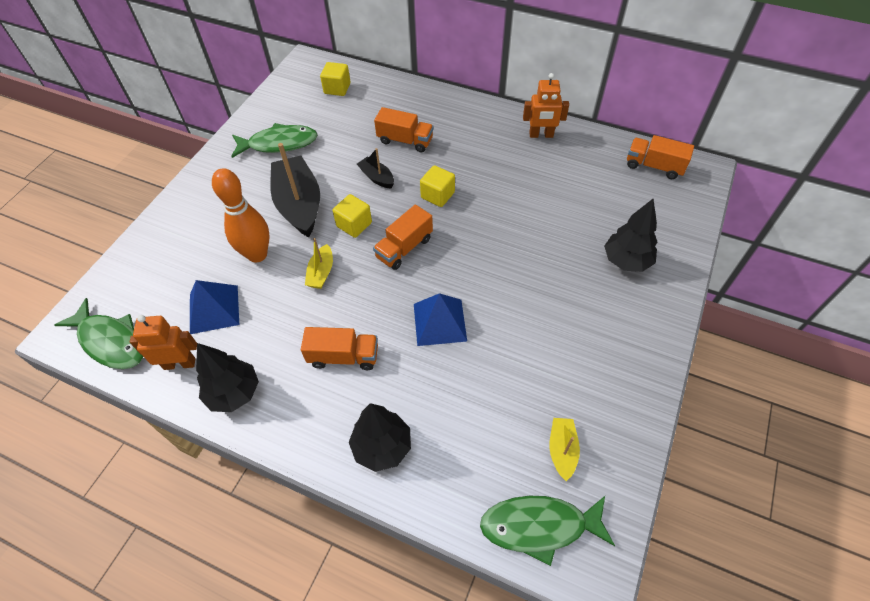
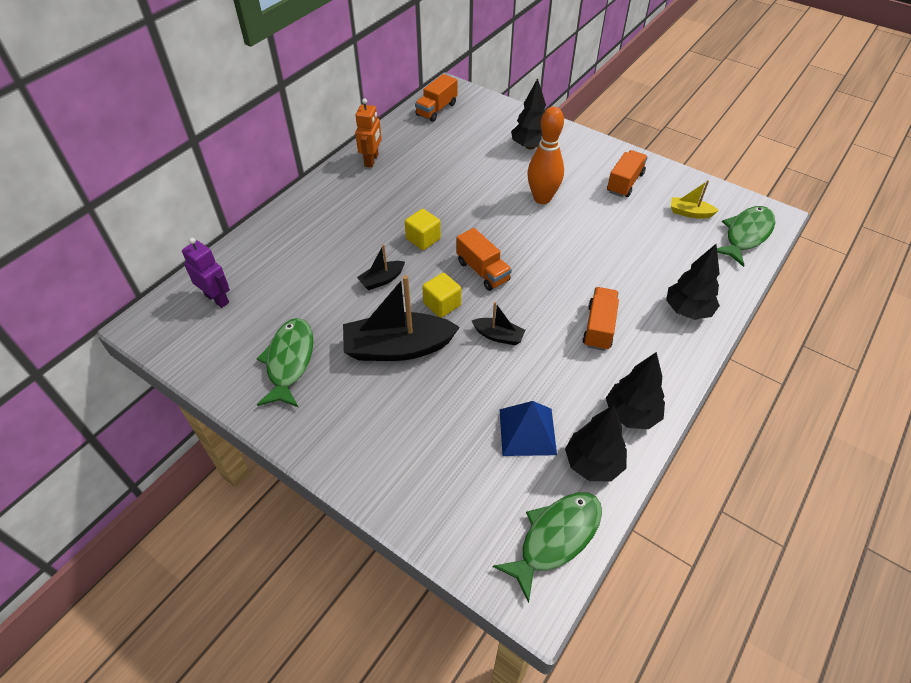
camera: 80 degrees left, 5 degrees down
orange robot [130,315,197,370] -> black tree [565,405,627,481]
orange bowling pin [212,168,270,263] -> orange bowling pin moved to [527,107,564,204]
yellow boat [305,238,333,289] -> black boat [472,302,525,345]
yellow cube [320,62,350,96] -> purple robot [182,238,230,308]
orange truck [374,107,434,153] -> orange truck moved to [607,150,648,197]
blue pyramid [414,293,467,346] -> none
green fish [480,496,615,566] -> green fish turned 150 degrees counterclockwise [717,206,775,267]

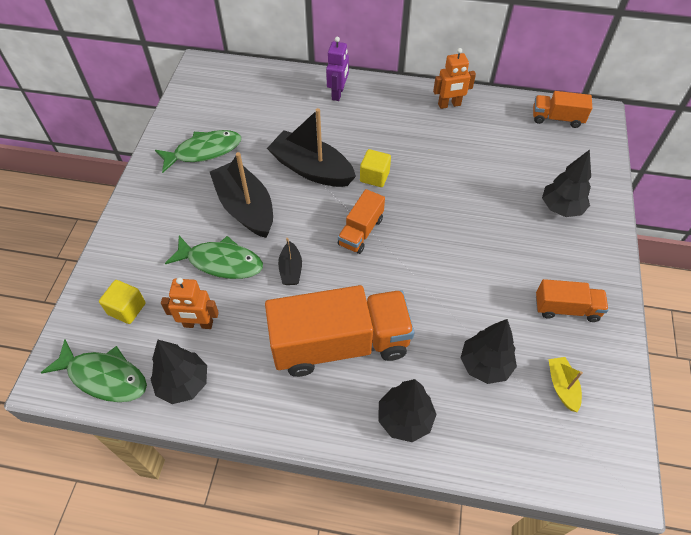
camera: 65 degrees right, 5 degrees up
purple robot [182,238,230,308] -> purple robot moved to [326,37,349,101]
black boat [357,244,405,290] -> black boat [267,108,356,187], size x2.07
yellow cube [422,273,461,318] -> yellow cube moved to [99,280,146,324]
blue pyramid [499,401,557,456] -> orange robot [161,277,219,329]
orange bowling pin [527,107,564,204] -> none
orange truck [582,287,619,351] -> orange truck [265,285,414,377], size x2.00
black tree [606,352,665,429] -> black tree moved to [460,319,517,384]
green fish [717,206,775,267] -> green fish moved to [165,236,263,279]

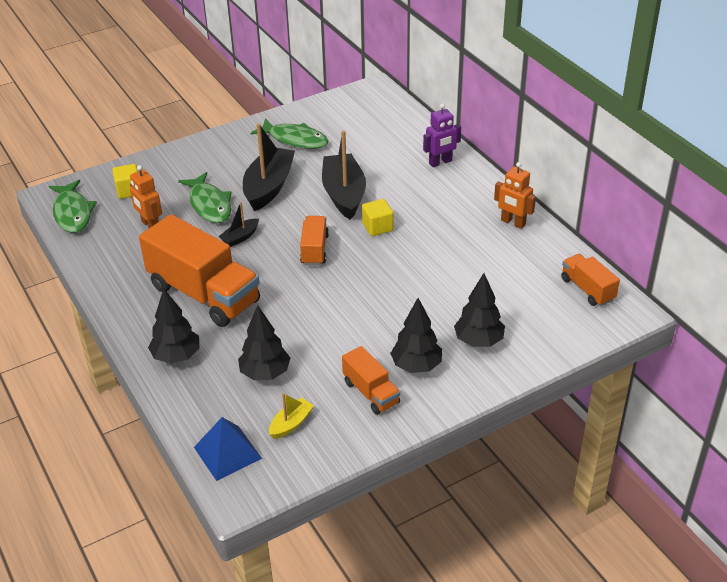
camera: 50 degrees right, 15 degrees down
black tree [151,340,207,404] -> black tree moved to [390,298,442,373]
orange truck [338,189,385,254] -> orange truck turned 105 degrees clockwise [300,216,329,265]
none -> blue pyramid [194,417,262,481]

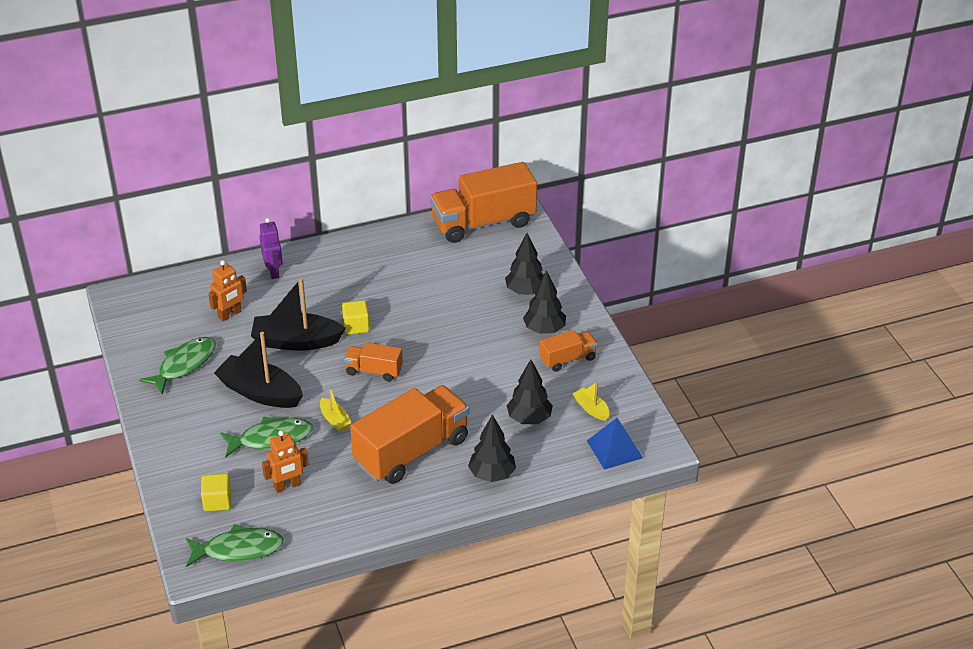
camera: 80 degrees left, 0 degrees up
black boat [218,202,259,247] -> yellow boat [320,386,352,432]
orange robot [494,162,536,229] -> orange robot moved to [208,260,247,321]
orange truck [561,254,620,306] -> orange truck [430,162,537,243], size x2.00

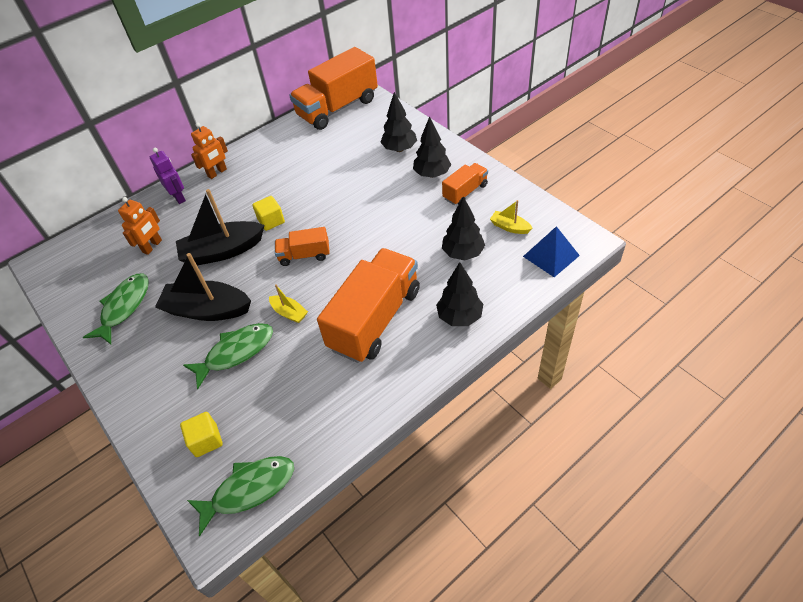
camera: 15 degrees left, 10 degrees up
orange robot [262,430,309,493] -> orange robot moved to [191,122,228,179]

